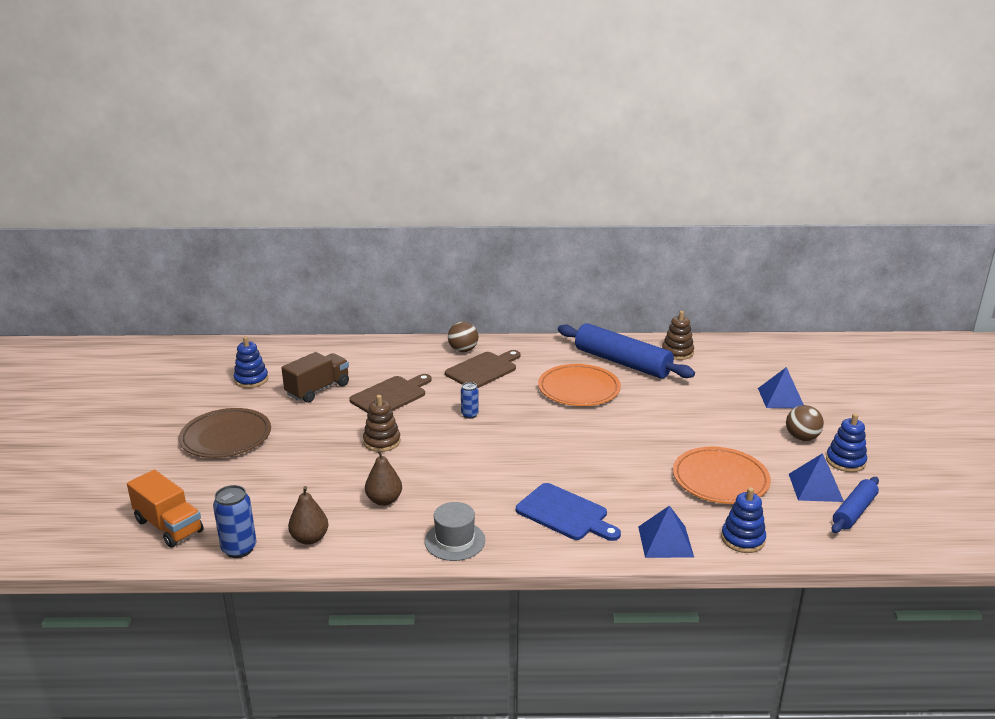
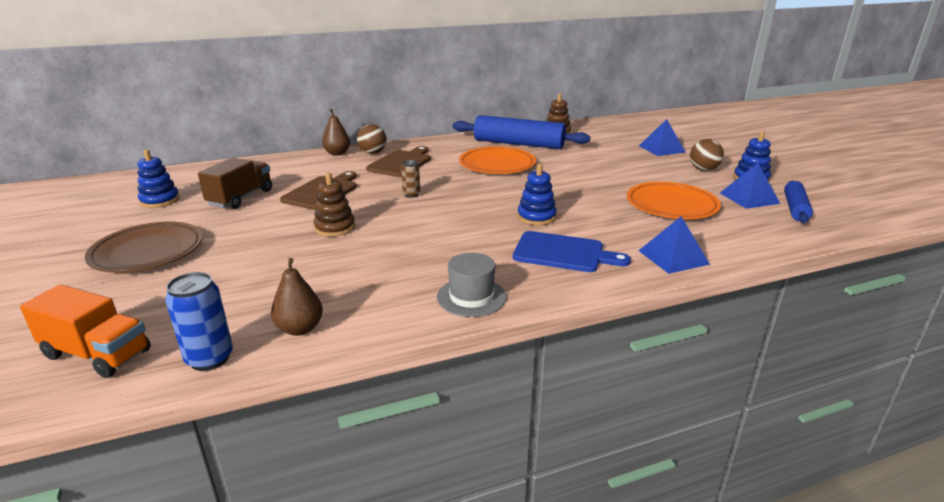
camera: 20 degrees left, 0 degrees up
brown pear [365,449,402,506] -> brown pear moved to [322,108,350,156]
blue can [461,382,479,419] -> brown can [401,160,420,198]
blue stacking toy [721,487,766,553] -> blue stacking toy moved to [518,163,557,225]

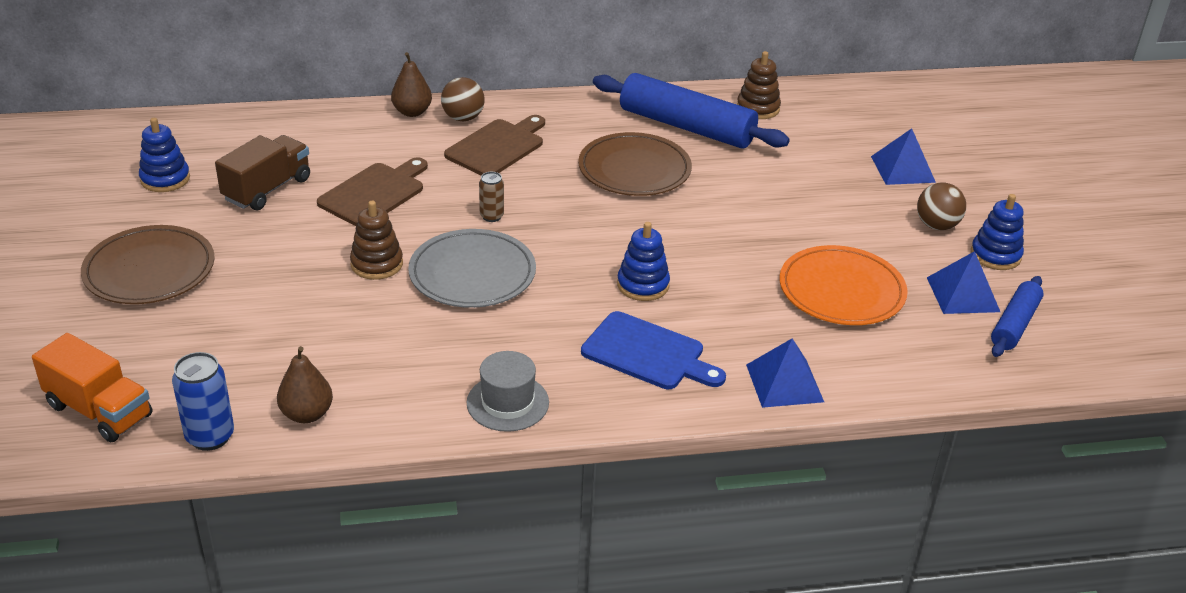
camera: 10 degrees right, 10 degrees up
orange plate [459,146,536,174] -> brown plate [578,132,692,196]
none -> grey plate [408,229,536,308]

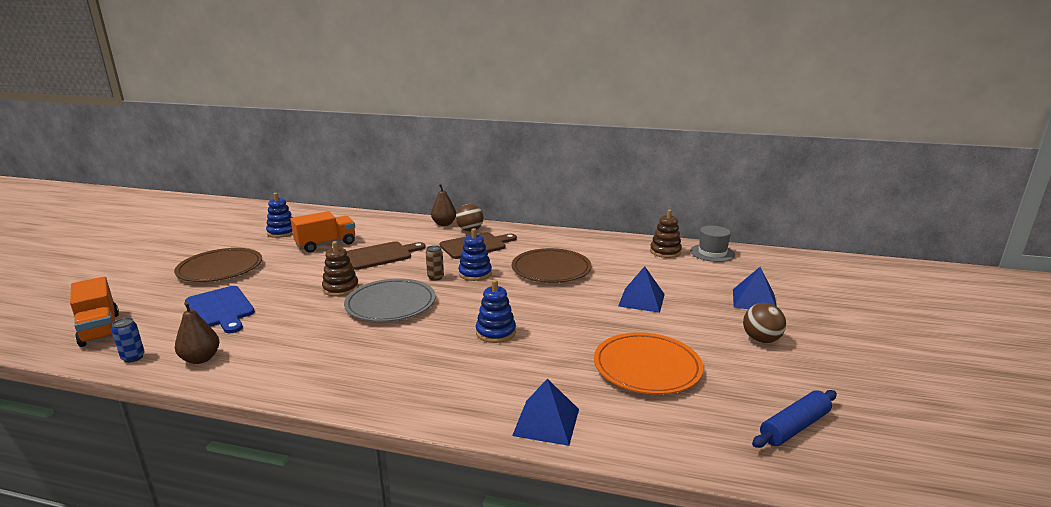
camera: 25 degrees right, 15 degrees down
blue can [172,352,234,451] -> blue can [111,318,145,363], size x0.61
brown truck [215,135,310,210] -> orange truck [291,211,355,253]
grey hat [466,351,549,432] -> grey hat moved to [690,226,735,262]
blue cutting board [581,311,726,389] -> blue cutting board moved to [185,286,255,333]
blue rolling pin [593,73,790,149] -> none
blue pyramid [927,251,1000,314] -> blue pyramid moved to [618,266,665,313]
blue stacking toy [971,194,1024,270] -> blue stacking toy moved to [458,228,492,281]

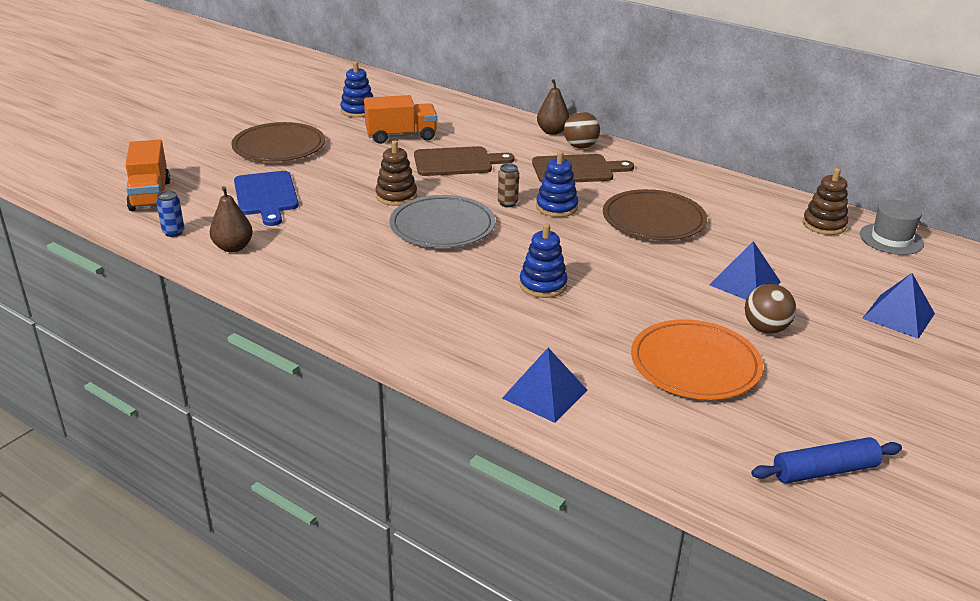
camera: 20 degrees right, 10 degrees up
brown ball [743,303,786,343] -> brown ball moved to [745,284,796,334]

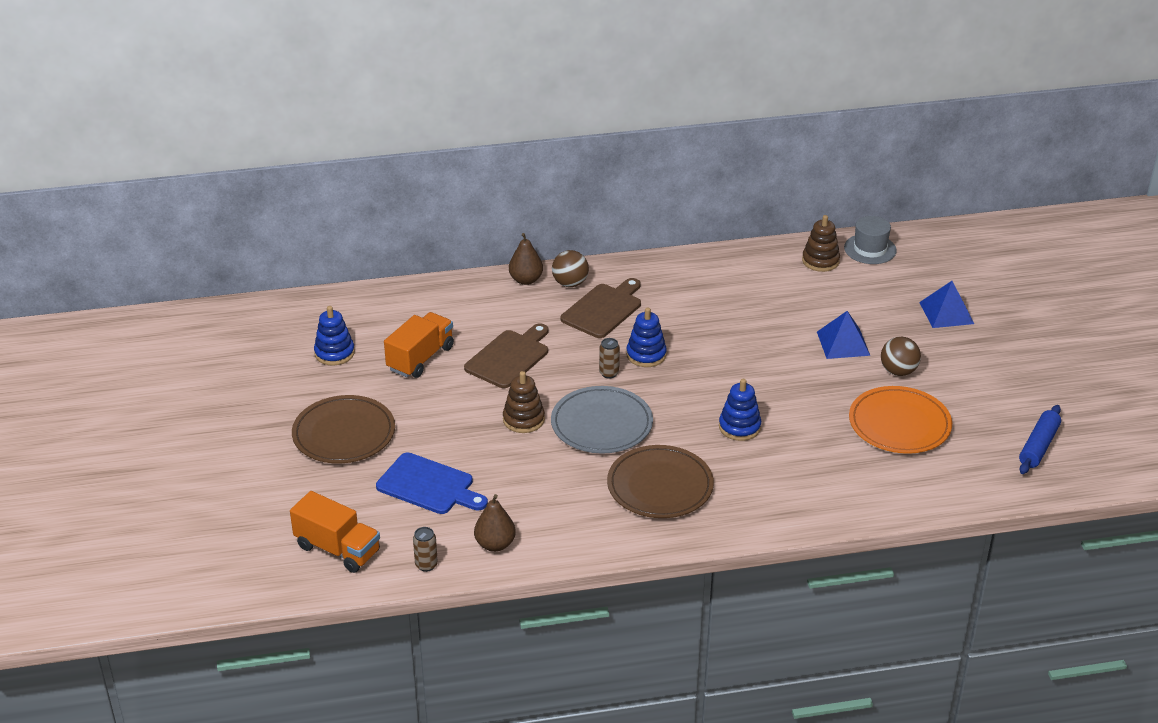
camera: 45 degrees left, 5 degrees up
blue can [156,191,184,237] -> brown can [413,527,438,572]
blue pyramid [502,348,587,423] -> none
brown plate [603,189,707,241] -> brown plate moved to [607,445,714,518]

